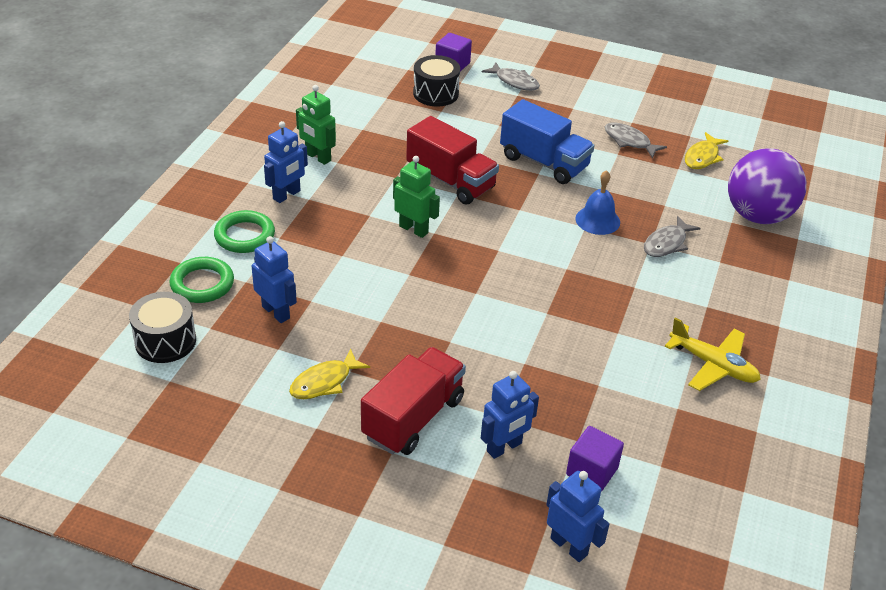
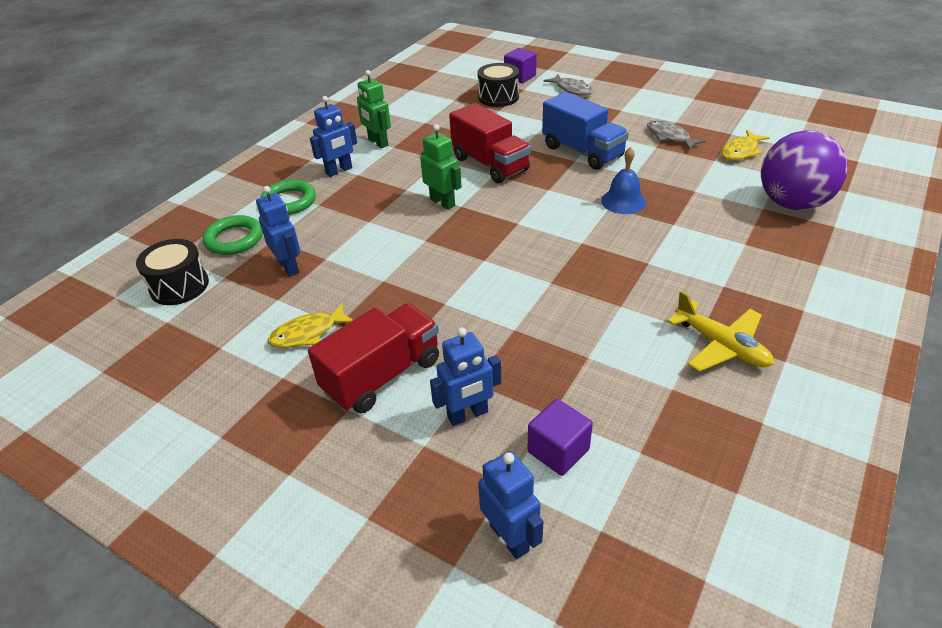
camera: 15 degrees right, 0 degrees up
grey fish [644,216,701,257] -> none

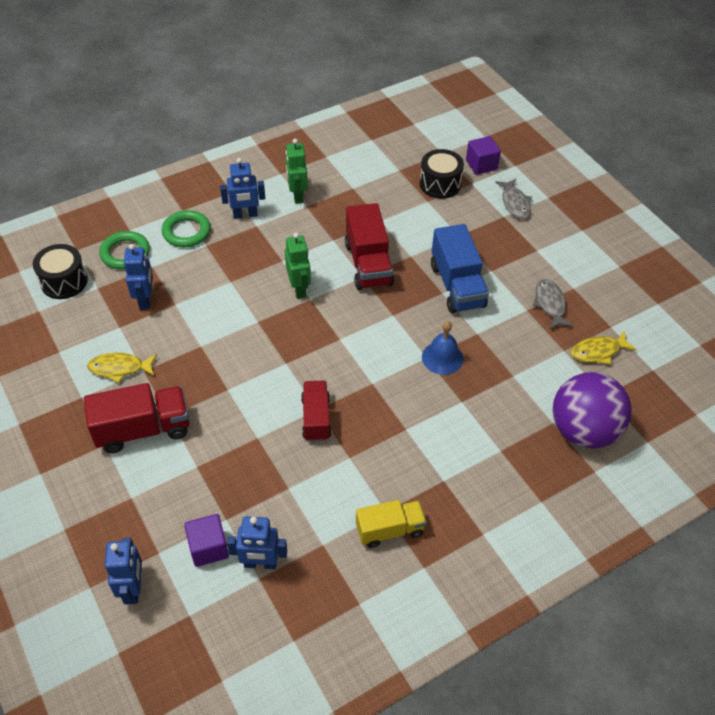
camera: 25 degrees right, 10 degrees up
blue robot [430,327,501,426] -> blue robot moved to [227,516,287,569]
yellow plane [667,291,774,372] -> yellow truck [356,500,427,548]
none -> red truck [301,381,332,442]

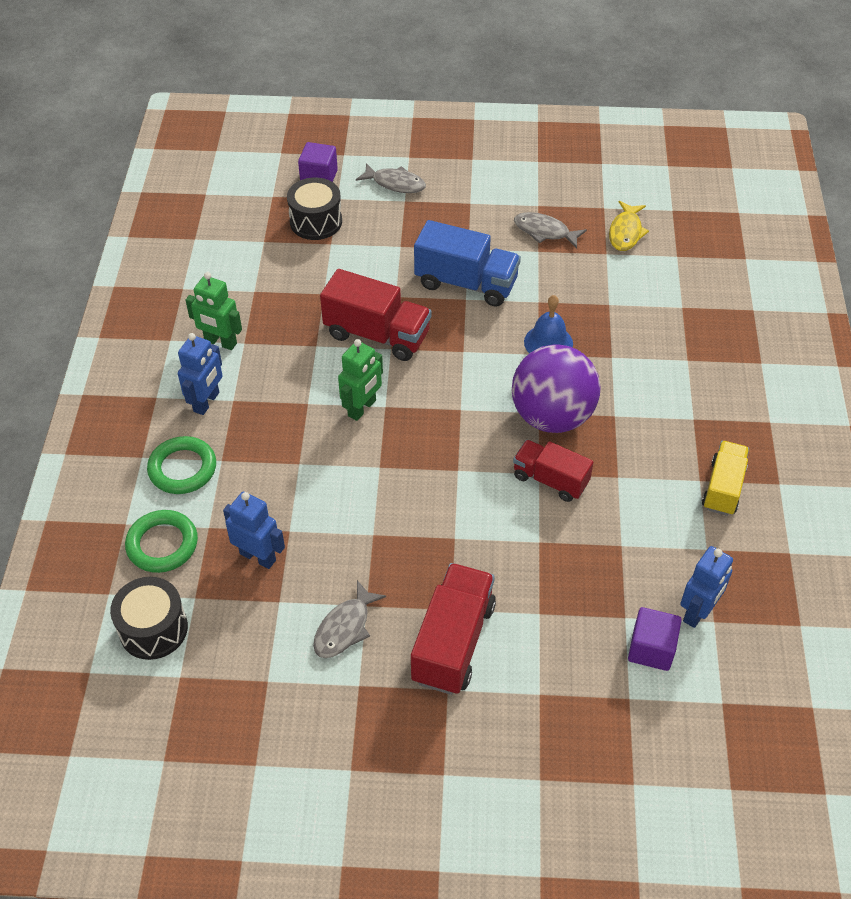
camera: 55 degrees left, 0 degrees up
yellow fish [87,353,157,383] -> grey fish [313,580,386,658]
blue robot [105,538,142,604] -> none
green robot [285,233,311,298] -> green robot turned 105 degrees clockwise [338,339,383,421]
purple ball [553,372,632,449] -> purple ball moved to [512,344,601,433]

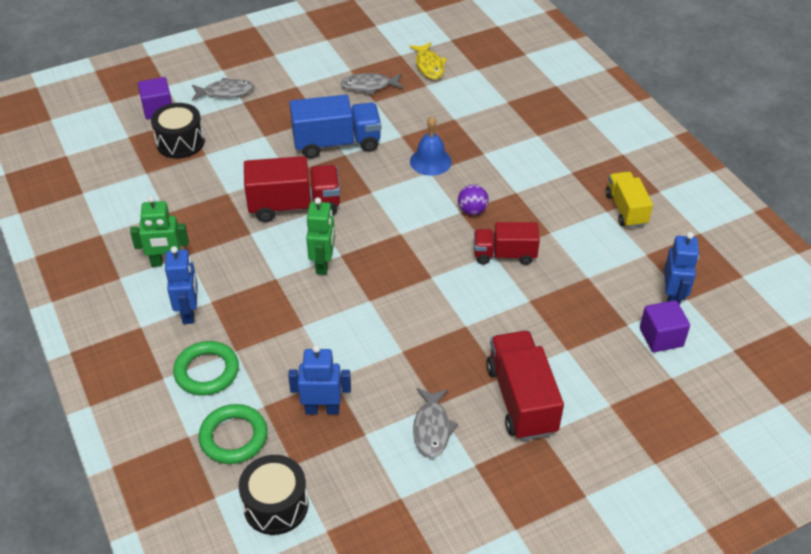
camera: 30 degrees left, 5 degrees down
purple ball [512,344,601,433] -> purple ball [458,184,489,215], size x0.42

